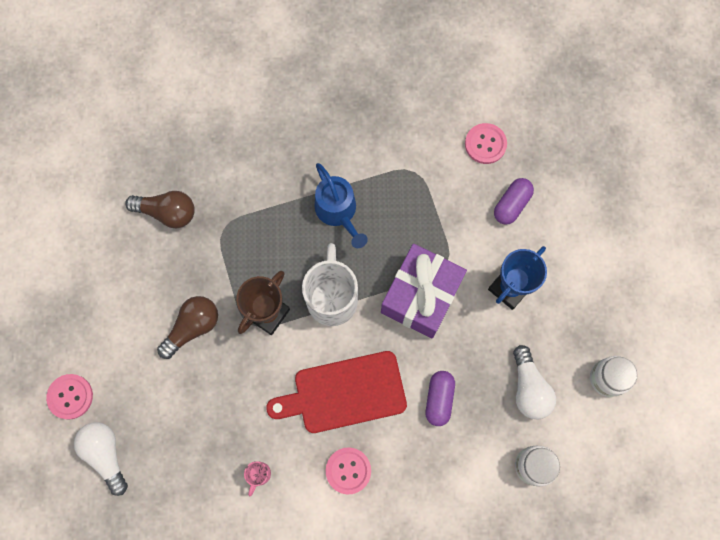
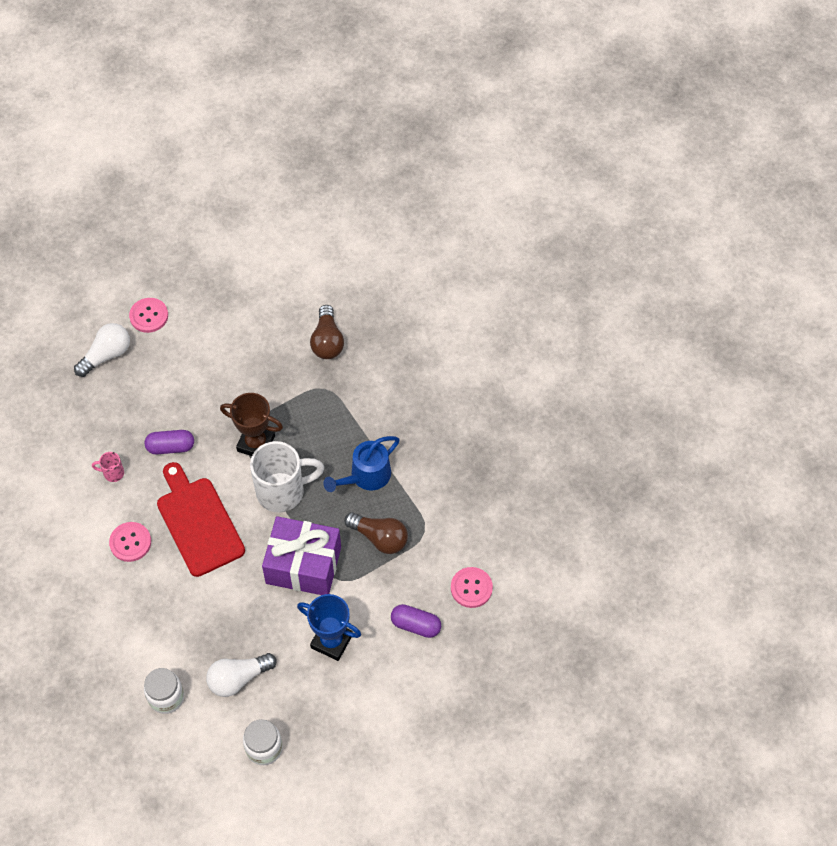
camera: 75 degrees right, 15 degrees down
brown light bulb [157,296,218,359] -> brown light bulb moved to [344,512,408,554]
purple capsule [425,371,455,426] -> purple capsule moved to [145,430,194,454]

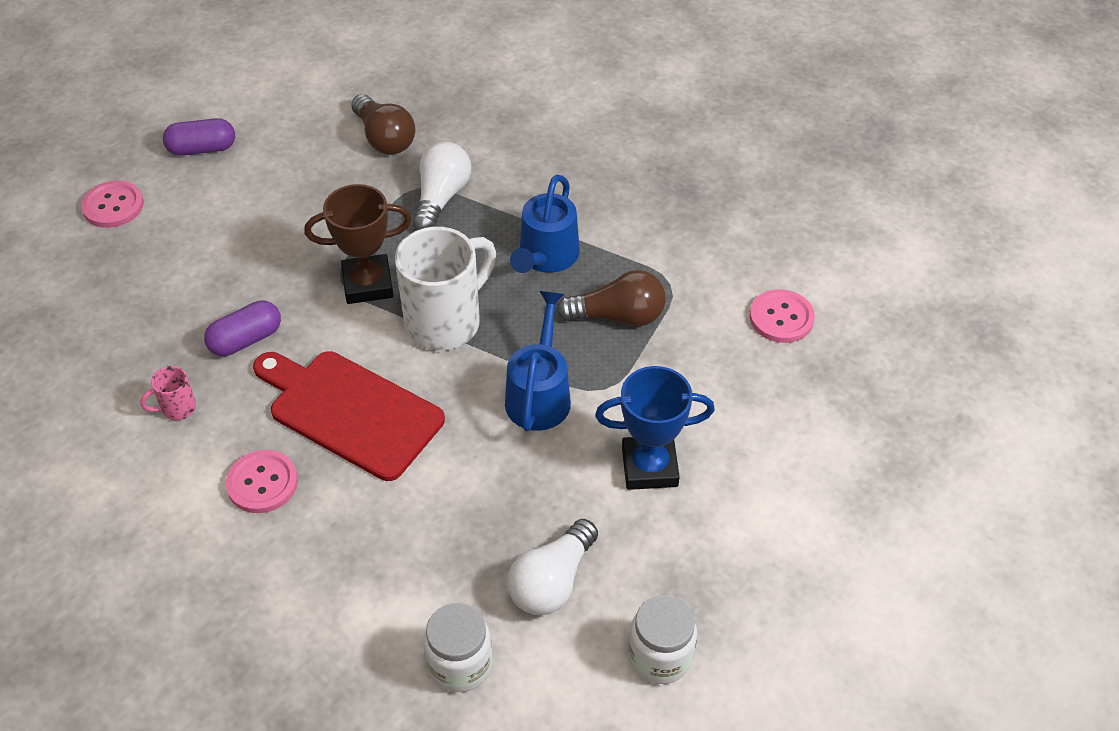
camera: 30 degrees left, 10 degrees down
white light bulb [74,323,130,377] -> white light bulb moved to [413,142,471,230]
purple gift [262,516,341,595] -> blue watering can [505,291,571,431]
purple capsule [391,604,441,638] -> purple capsule moved to [163,118,235,156]

